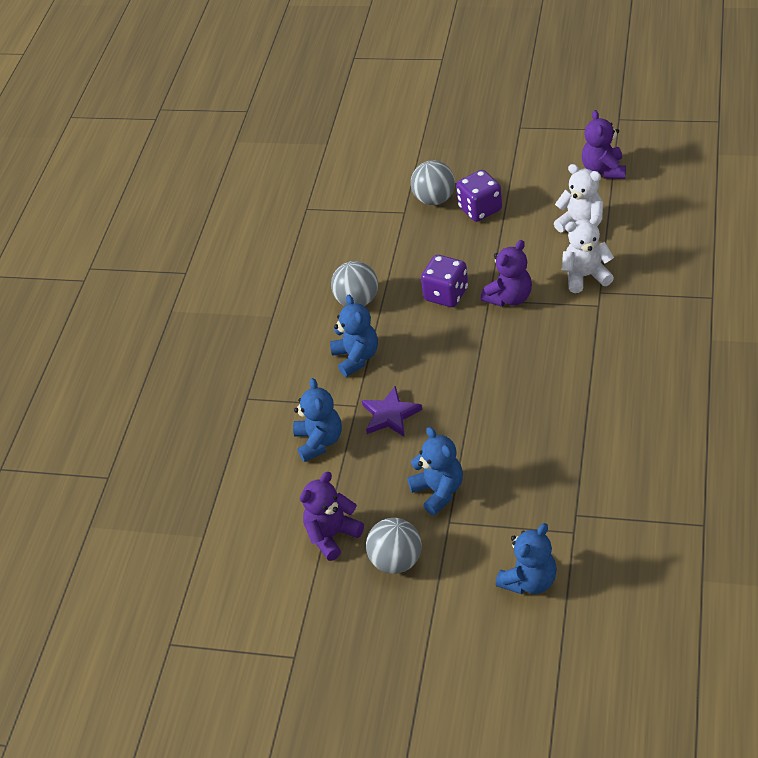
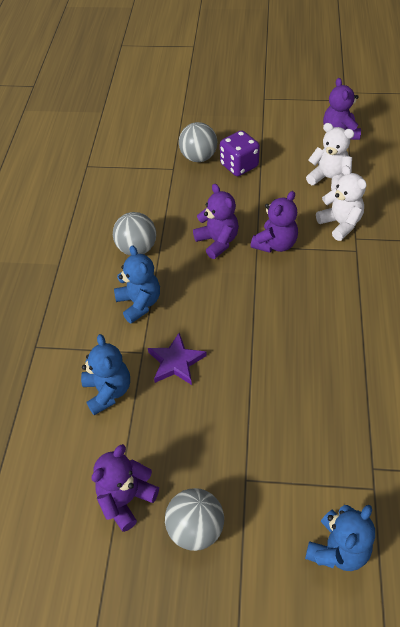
camera: 10 degrees left, 5 degrees up
blue teddy bear [407,427,463,515] -> none
purple dice [421,255,468,307] -> purple teddy bear [193,184,239,259]
white teddy bear [562,216,614,293] -> white teddy bear turned 75 degrees clockwise [316,165,367,241]

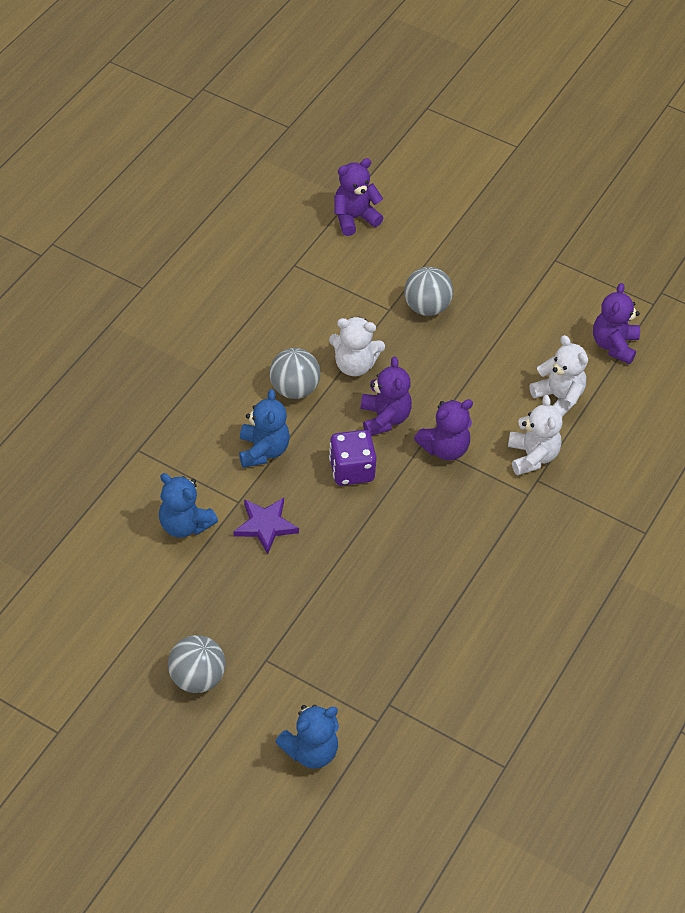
camera: 20 degrees right, 0 degrees up
blue teddy bear [81,334,130,415] -> blue teddy bear turned 120 degrees clockwise [159,473,218,538]
purple teddy bear [91,444,159,532] -> purple teddy bear moved to [334,158,383,236]
purple dice [220,130,260,176] -> purple dice moved to [329,430,377,485]
none -> white teddy bear [329,317,385,376]

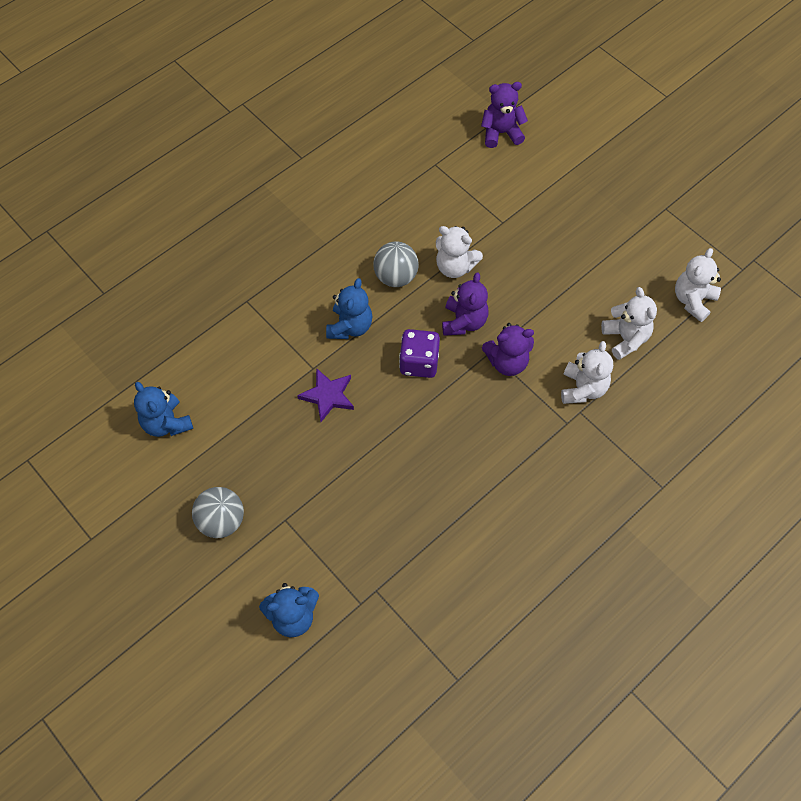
camera: 20 degrees right, 10 degrees up
blue teddy bear [159,473,218,538] -> blue teddy bear moved to [134,382,193,437]
grey ball [404,267,453,316] -> none
purple teddy bear [593,283,640,364] -> white teddy bear [675,248,721,322]

